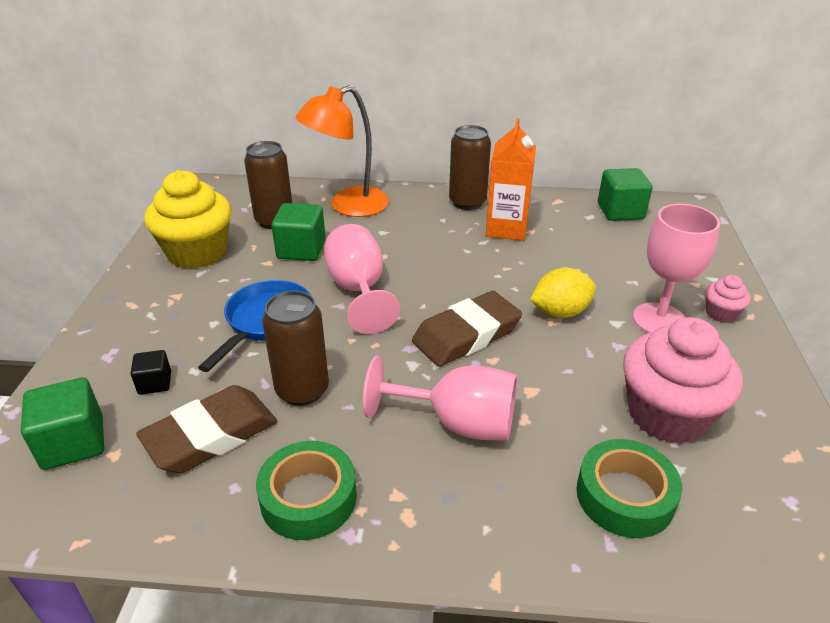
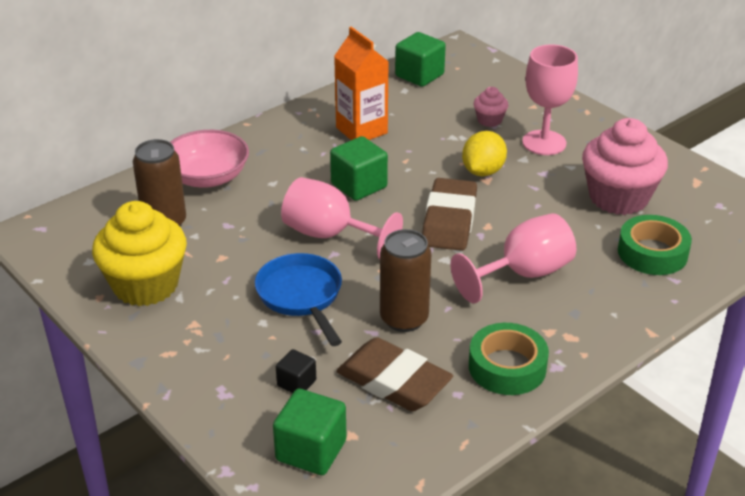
camera: 45 degrees left, 0 degrees up
brown eraser [136,385,277,473] -> brown eraser turned 60 degrees counterclockwise [336,337,453,411]
green cube [272,203,326,261] -> green cube moved to [330,136,388,201]
orange lamp [295,85,389,217] -> pink bowl [170,130,249,188]
brown can [449,125,491,210] -> none
pink cupcake [706,275,751,323] -> pink cupcake moved to [474,87,508,127]

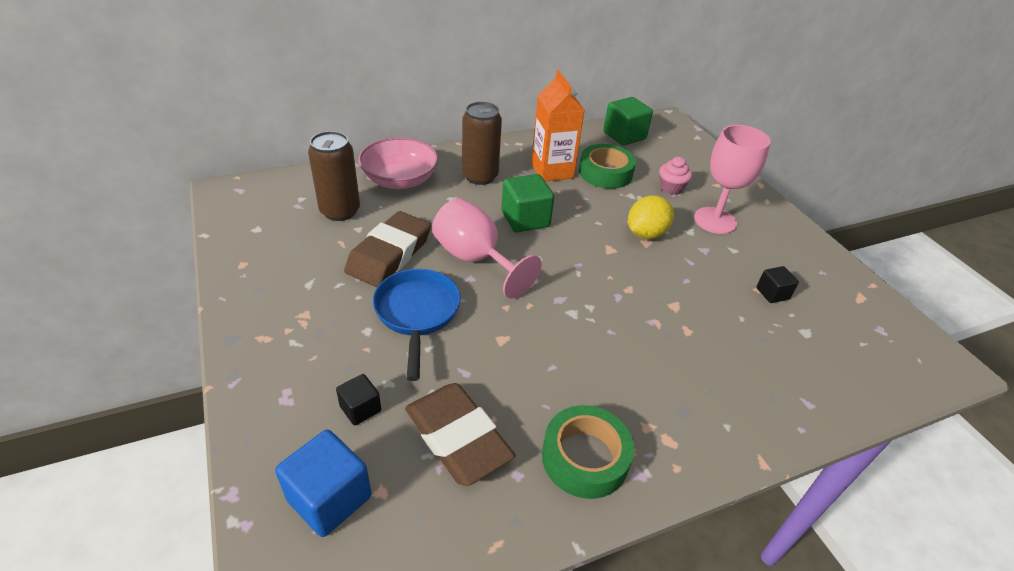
camera: 15 degrees right, 5 degrees up
yellow cupcake [92,201,187,306] -> none
green cube [273,389,346,475] -> blue cube [275,430,371,537]
brown can [380,229,432,332] -> brown can moved to [462,102,502,185]
brown eraser [422,178,477,251] -> brown eraser moved to [344,211,431,287]
pink goblet [451,213,576,303] -> none
pink cupcake [582,118,668,215] -> black cube [757,266,799,303]
green tape [618,215,692,275] -> green tape moved to [579,144,636,189]

